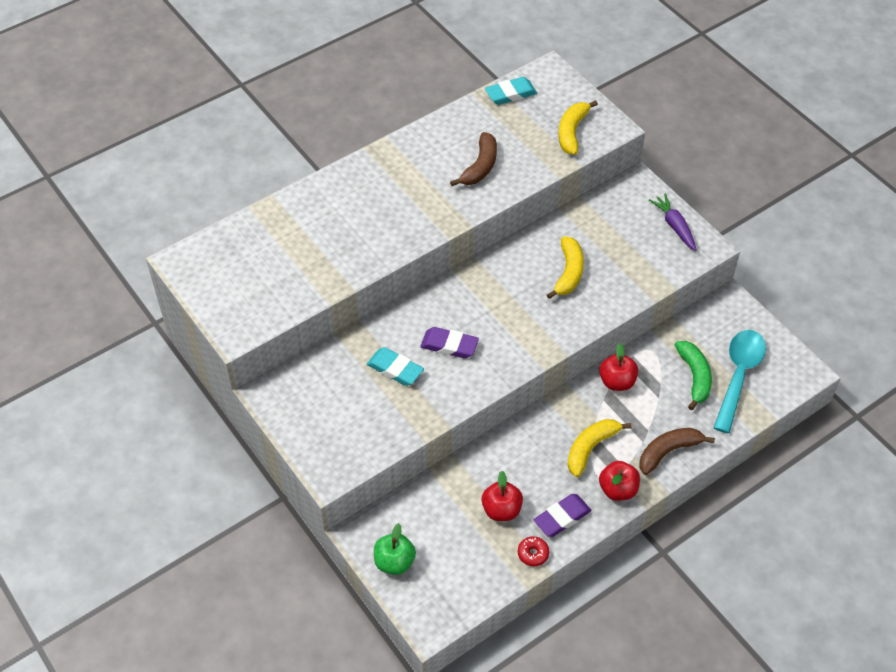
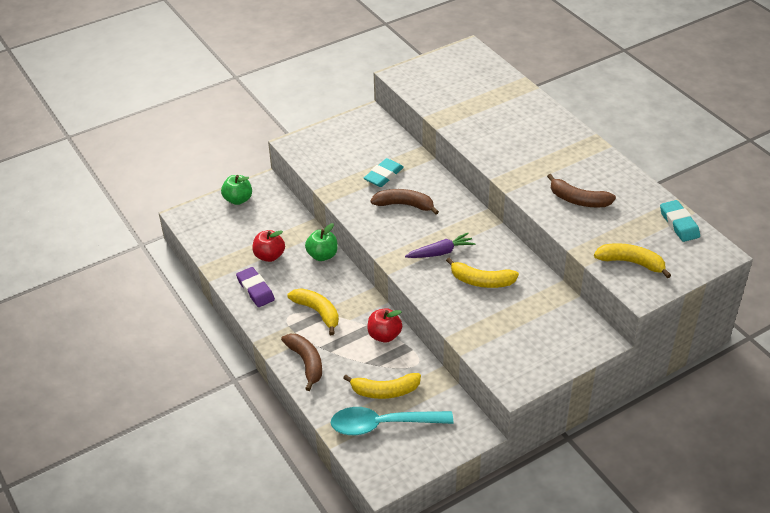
camera: 95 degrees right, 10 degrees down
purple eraser [420,327,479,358] -> brown banana [371,189,439,215]
red donut [518,536,549,566] -> none
red apple [599,461,640,501] -> none
purple carrot [649,193,697,251] -> purple carrot moved to [405,233,475,258]
green banana [675,341,712,410] -> yellow banana [343,373,421,399]
turquoise spoon [714,330,766,433] -> turquoise spoon turned 150 degrees clockwise [331,407,453,435]
none -> green apple [305,223,338,261]

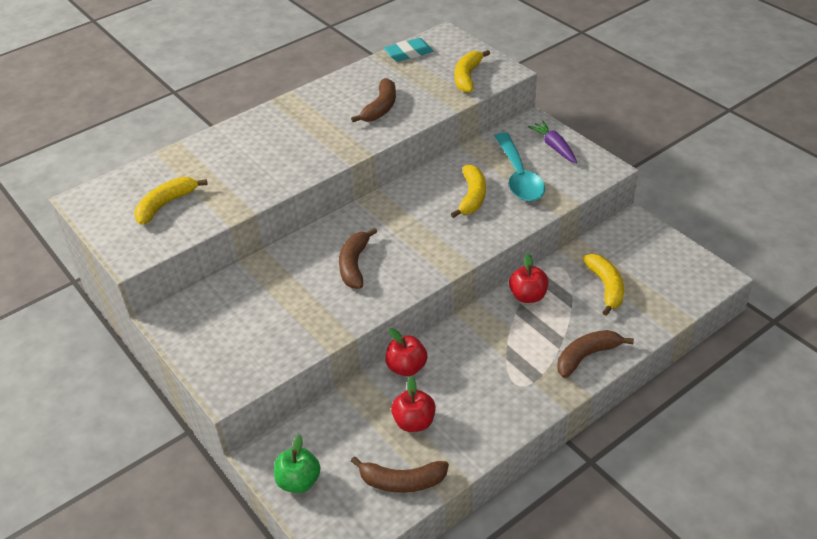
camera: 95 degrees left, 0 degrees up
purple eraser [236,267,275,307] -> none
yellow banana [287,288,339,335] -> yellow banana moved to [134,177,207,225]
green apple [305,223,338,261] -> red apple [386,328,427,376]
turquoise spoon [331,407,453,435] -> turquoise spoon moved to [495,132,545,201]
turquoise eraser [364,158,404,187] -> none
purple carrot [405,233,475,258] -> purple carrot moved to [528,121,577,163]
none -> brown banana [351,456,449,493]

